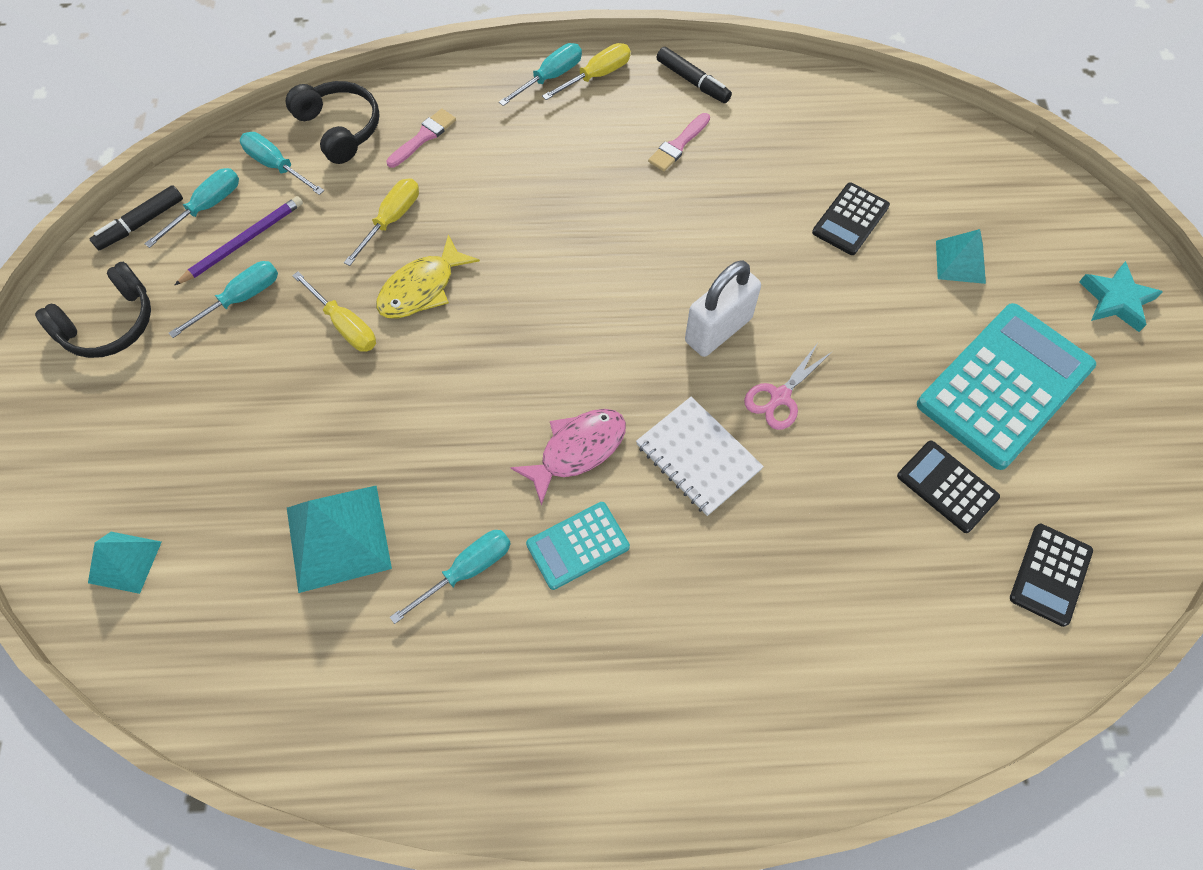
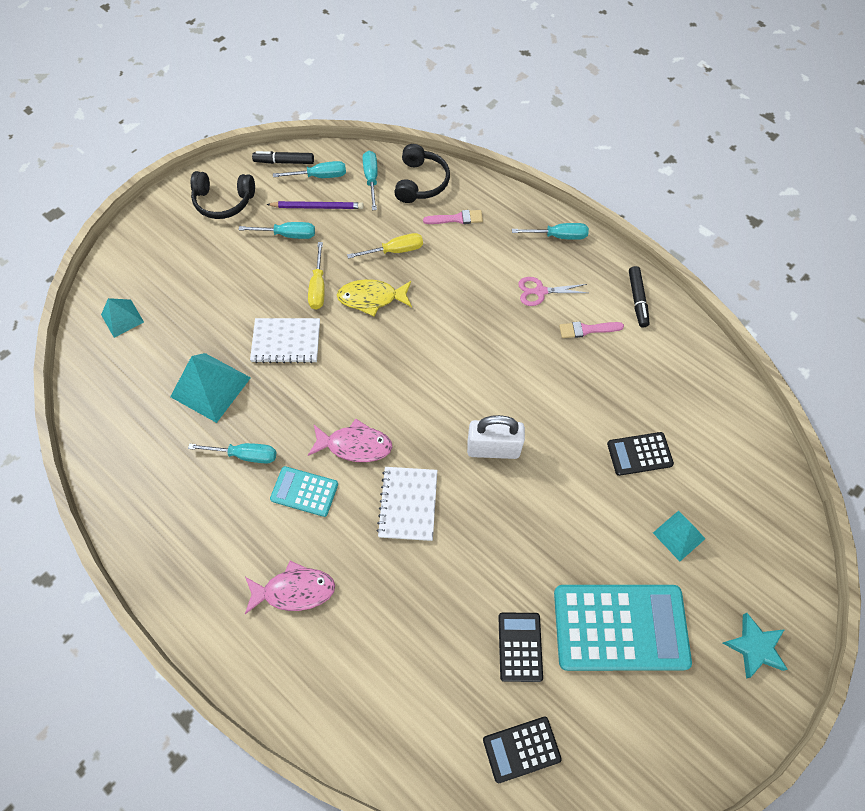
camera: 45 degrees right, 0 degrees up
yellow screwdriver [542,43,631,100] -> none
pink scissors [744,343,833,430] -> pink scissors moved to [518,277,588,306]
none -> pink fish [245,561,335,614]
none -> white notebook [250,318,320,363]

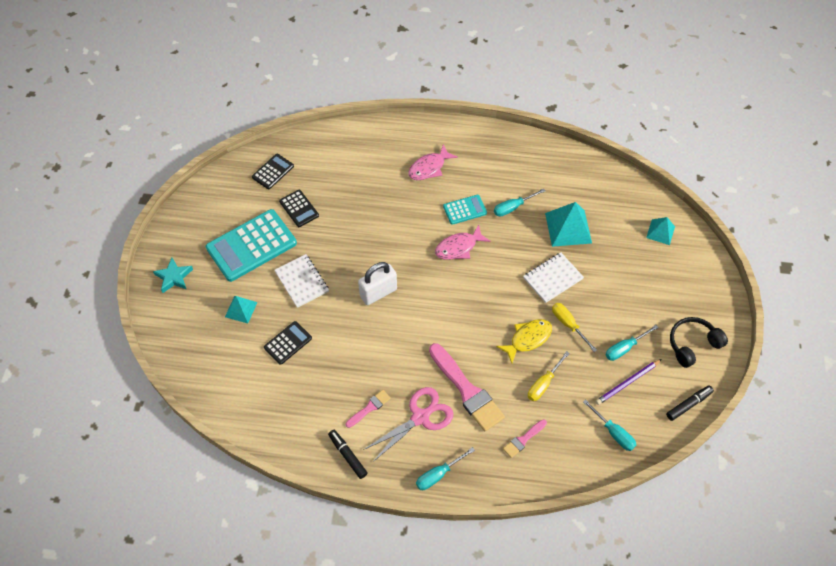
camera: 145 degrees right, 5 degrees down
turquoise screwdriver [273,161,346,178] -> none
white notebook [377,467,437,541] -> white notebook moved to [274,254,329,308]
black headphones [394,144,450,203] -> none
pink scissors [518,277,588,306] -> pink scissors [363,387,454,462], size x1.64
none -> pink brush [429,343,505,432]

